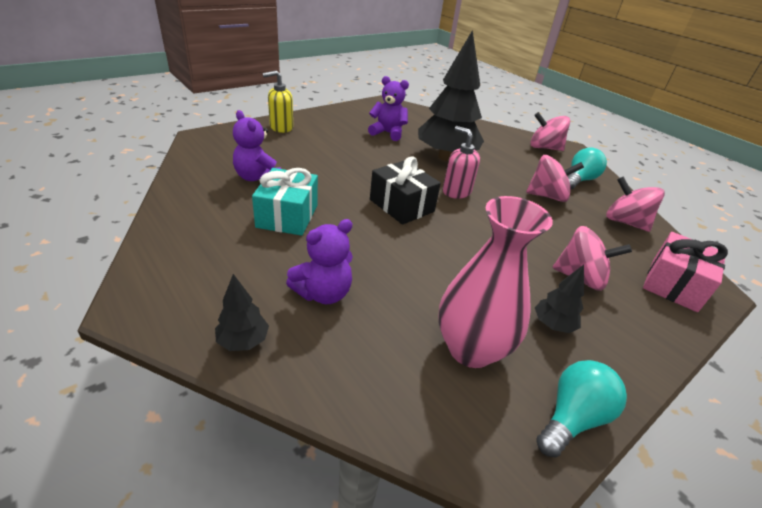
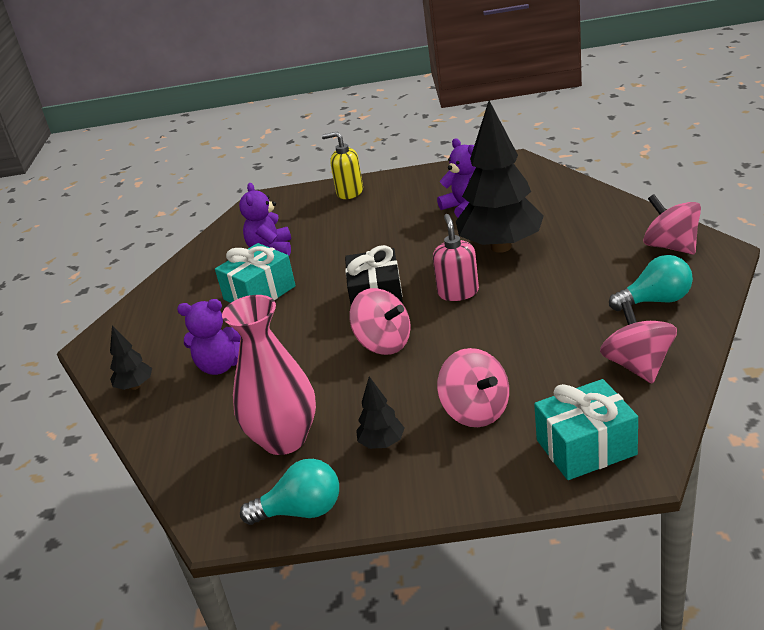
camera: 45 degrees right, 5 degrees down
pink spinning top [526,155,584,202] -> pink spinning top moved to [349,288,411,355]
pink gift [643,232,728,312] -> turquoise gift [534,379,638,480]

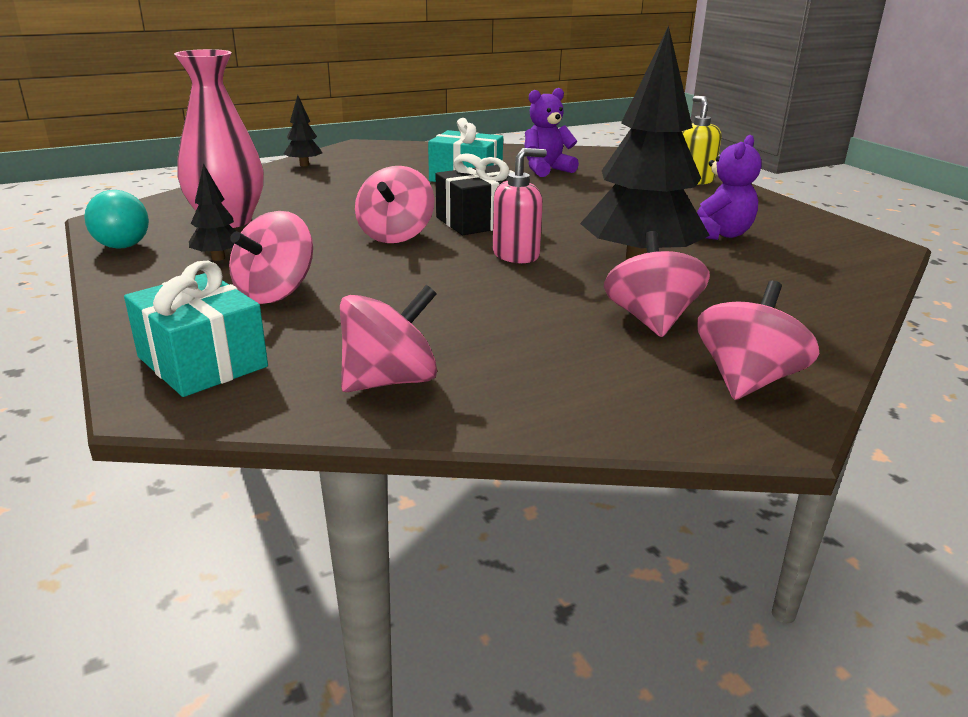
camera: 60 degrees right, 5 degrees down
purple teddy bear [177,299,241,375] -> none
turquoise light bulb [609,255,693,311] -> none
none -> pink spinning top [604,231,710,337]

